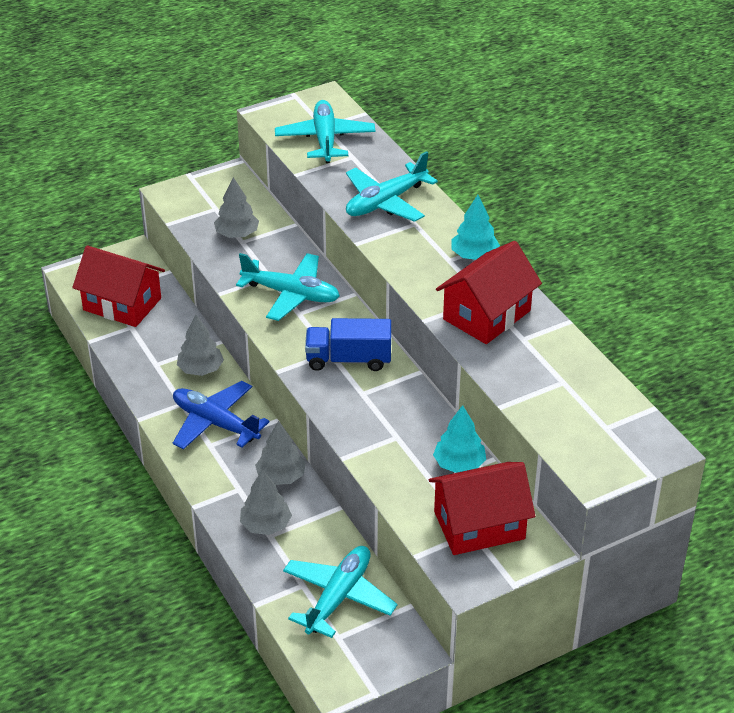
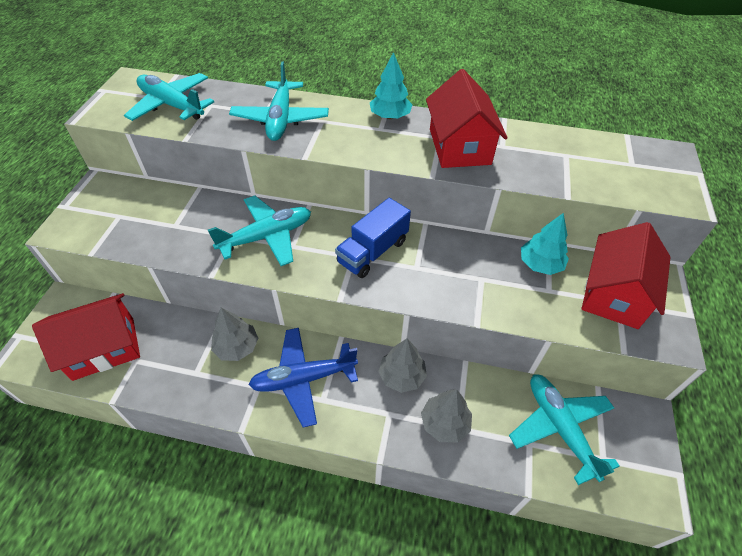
camera: 50 degrees left, 10 degrees up
grey tree [214,177,259,238] -> none

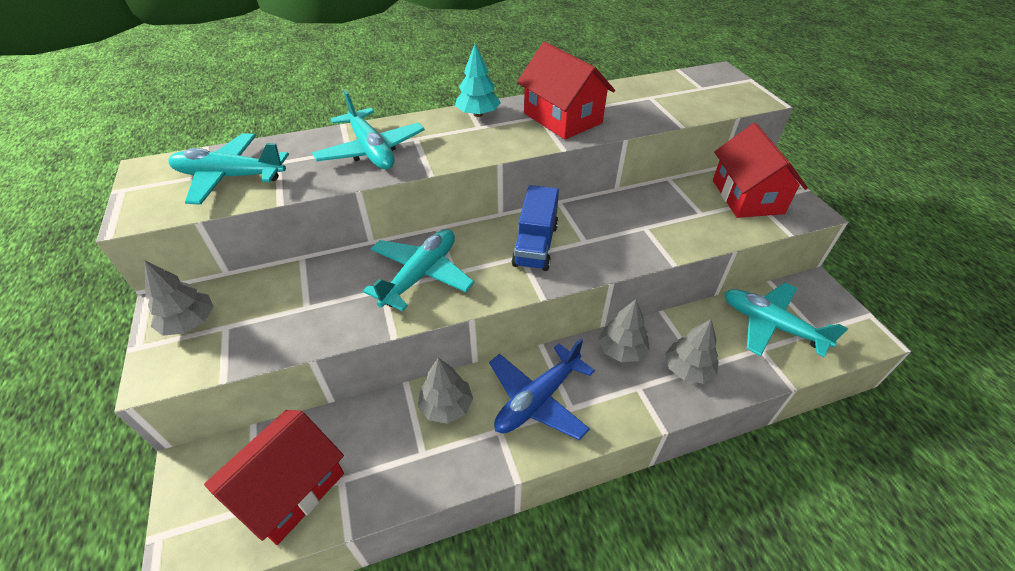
camera: 30 degrees left, 5 degrees down
turquoise tree [521,213,569,275] -> none
none -> grey tree [144,260,214,336]

